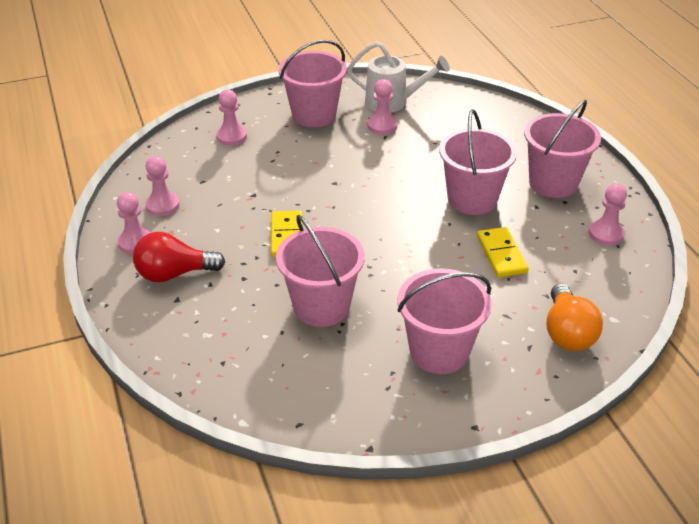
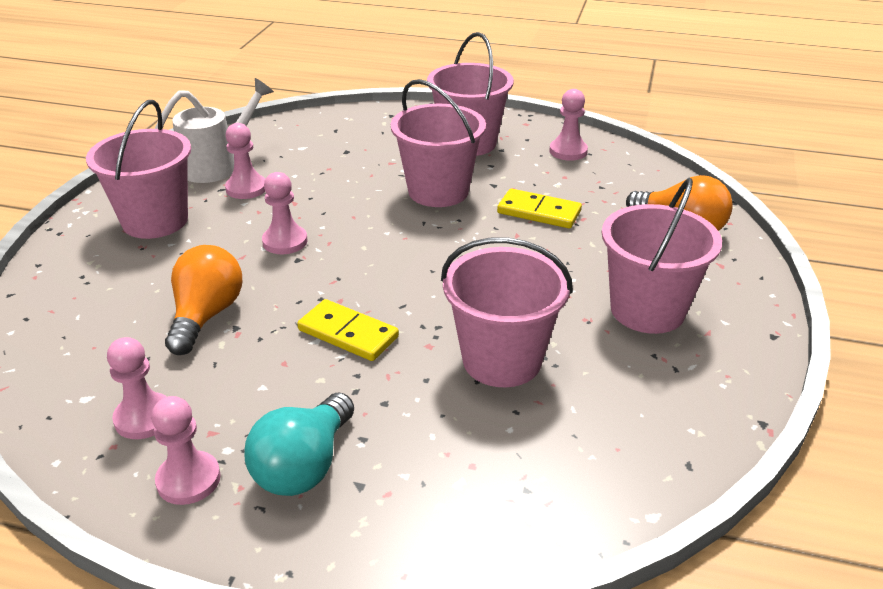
camera: 55 degrees left, 5 degrees down
red light bulb [133,232,225,282] -> turquoise light bulb [244,392,354,496]
pink pawn [216,90,247,146] -> pink pawn moved to [262,172,308,254]
none -> orange light bulb [165,245,242,355]

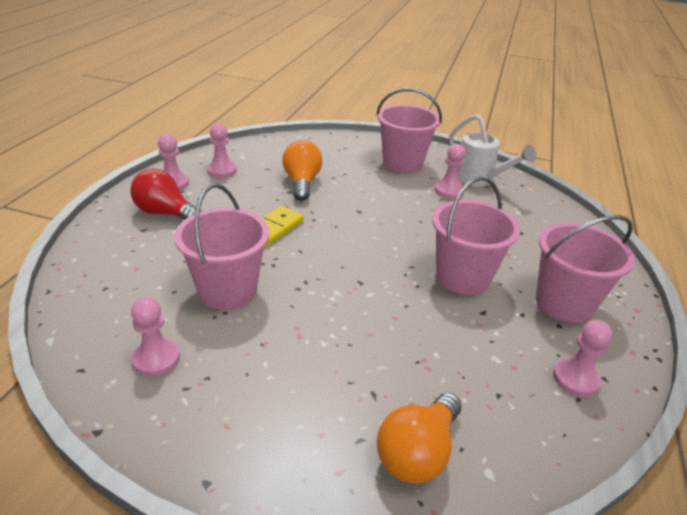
camera: 90 degrees right, 0 degrees up
orange light bulb [165,245,242,355] -> orange light bulb turned 105 degrees counterclockwise [282,140,322,201]
turquoise light bulb [244,392,354,496] -> red light bulb [130,169,202,220]
pink pawn [262,172,308,254] -> pink pawn moved to [131,297,180,377]
yellow domino [497,189,582,228] -> none
pink bucket [602,178,722,334] -> none

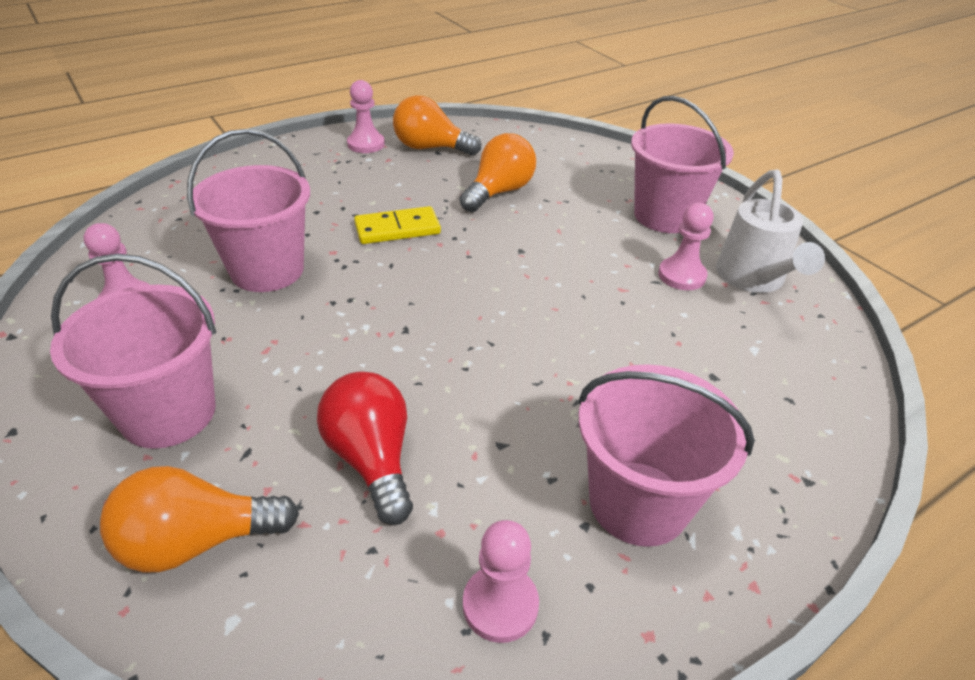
camera: 40 degrees right, 5 degrees up
red light bulb [130,169,202,220] -> red light bulb moved to [317,371,413,525]
pink pawn [207,123,237,178] -> orange light bulb [393,95,481,156]
pink bucket [432,176,520,295] -> pink bucket moved to [50,254,216,449]

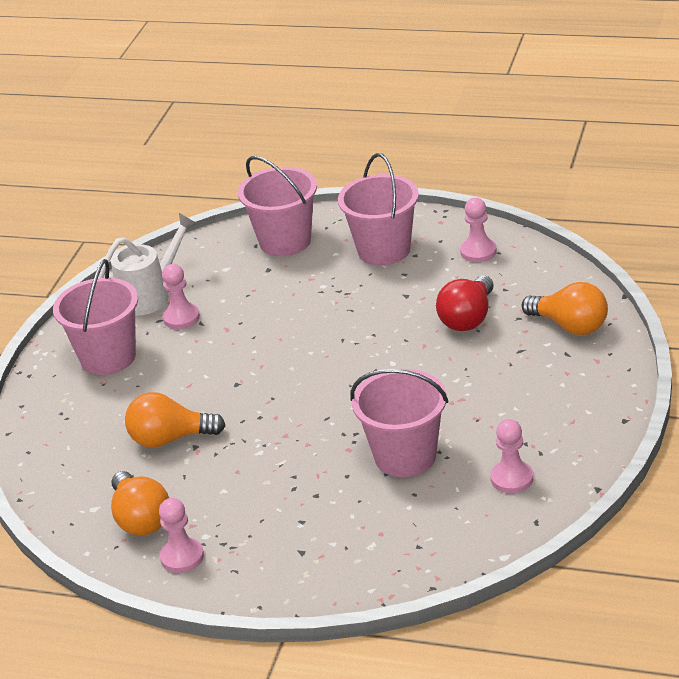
camera: 125 degrees left, 5 degrees down
pink bucket [50,254,216,449] -> pink bucket moved to [238,156,317,256]
yellow domino [354,206,441,244] -> none

